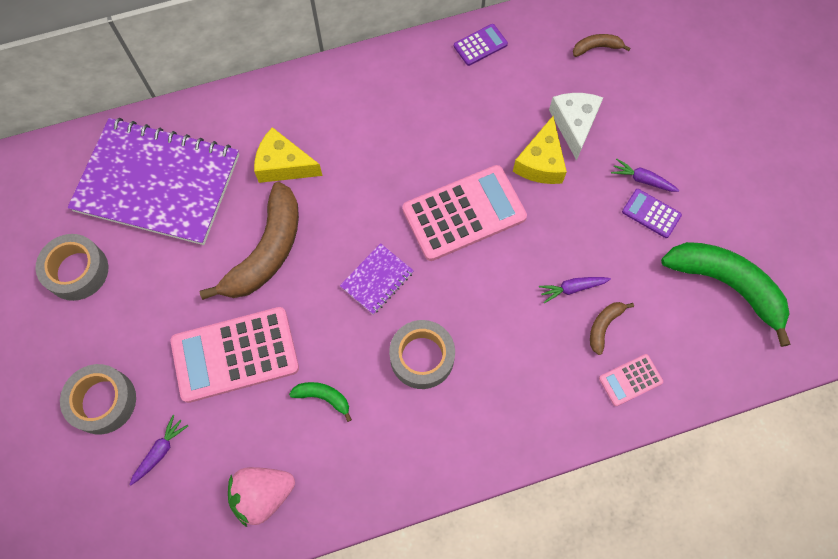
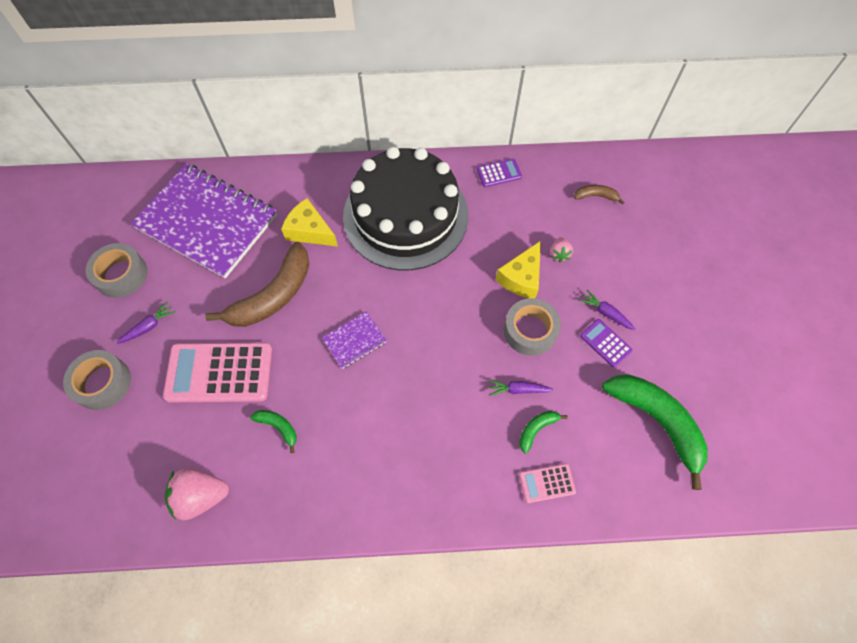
camera: 15 degrees right, 5 degrees down
purple carrot [129,415,188,486] -> purple carrot moved to [117,302,176,344]
grey tape [389,320,455,389] -> grey tape moved to [504,298,561,356]
pink calculator [403,165,527,261] -> none
white cheese [549,93,603,161] -> pink strawberry [550,237,573,262]
brown banana [590,302,634,355] -> green banana [519,411,568,453]
none -> black cake [343,147,468,270]

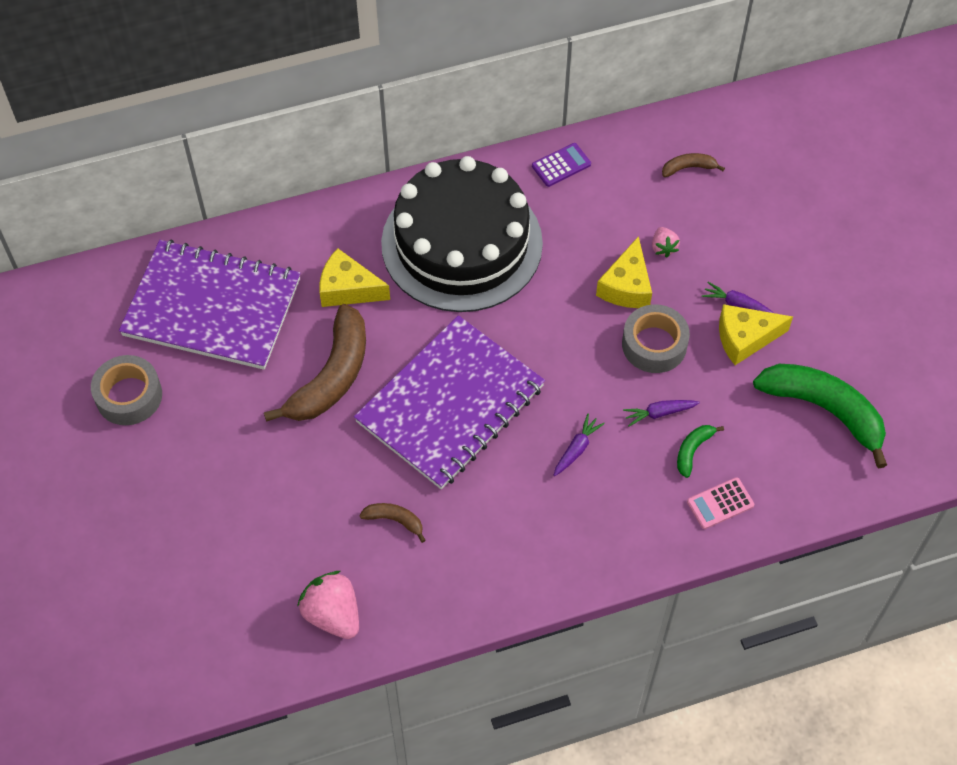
camera: 15 degrees left, 5 degrees down
grey tape [63,350,131,410] -> none
purple carrot [117,302,176,344] -> purple carrot moved to [553,414,605,476]
pink calculator [163,342,272,402] -> none
pink strawberry [165,468,229,520] -> pink strawberry turned 75 degrees clockwise [297,571,359,639]
green banana [250,410,297,453] -> brown banana [359,503,426,543]
purple notebook [322,311,387,369] -> purple notebook [354,315,545,489], size x2.42
purple calculator [580,319,632,367] -> yellow cheese [719,304,793,365]

